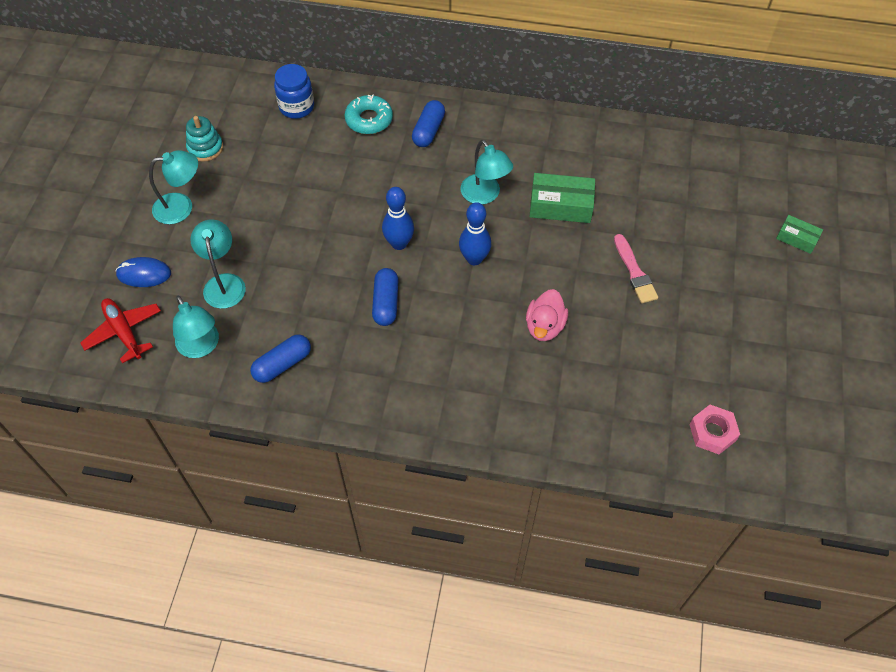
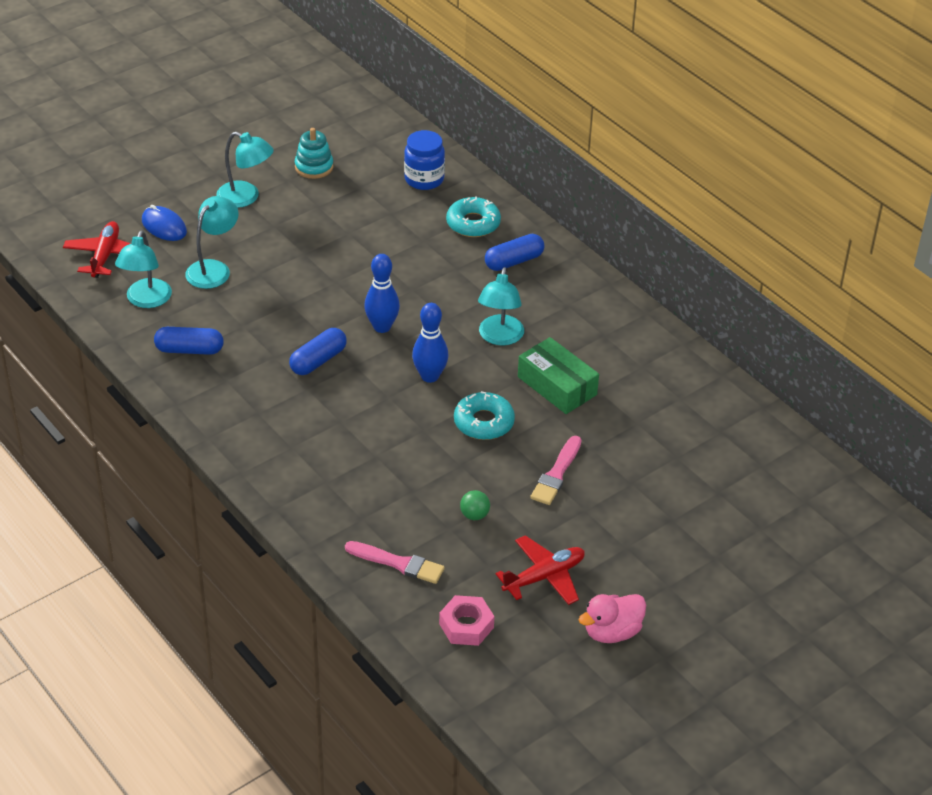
camera: 40 degrees right, 15 degrees down
pink duck [526,289,568,341] -> pink duck moved to [578,594,646,643]
green box [776,215,823,254] -> none
none -> pink brush [345,541,445,584]
none -> turquoise donut [454,391,515,440]
none -> green ball [460,490,490,520]
none -> red plane [495,535,585,605]

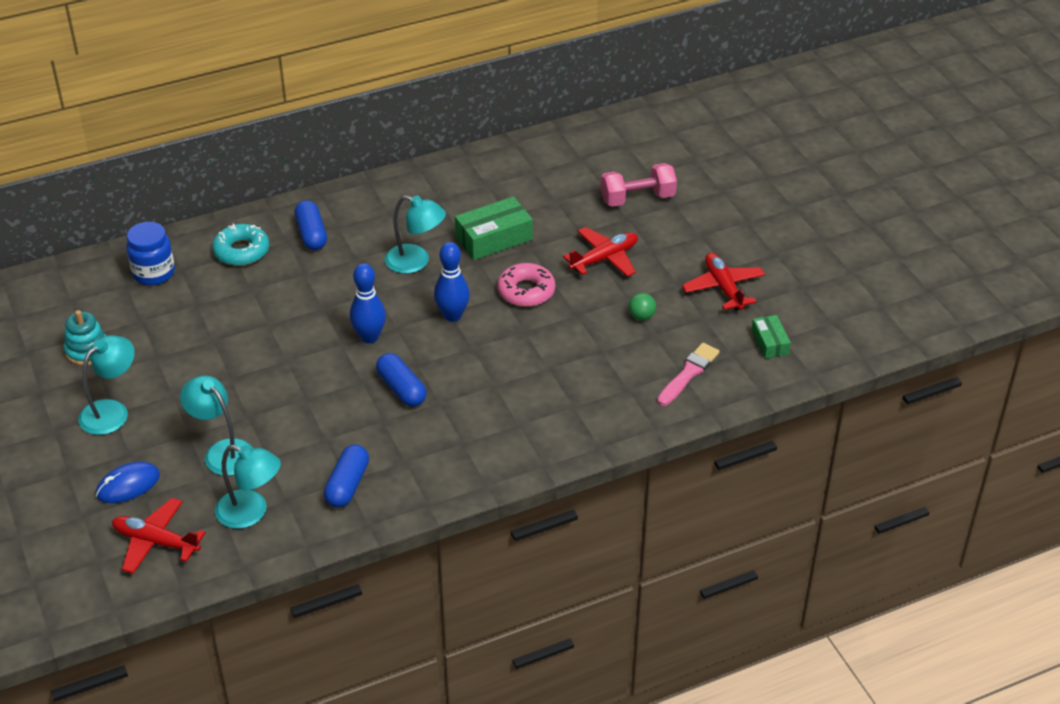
camera: 75 degrees left, 0 degrees up
pink nut [439,595,495,646] -> green box [752,315,791,359]
turquoise donut [454,391,515,440] -> pink donut [498,263,555,307]
pink brush [530,436,582,505] -> red plane [563,227,638,277]
pink duck [578,594,646,643] -> none
none -> pink dumbbell [601,163,677,207]

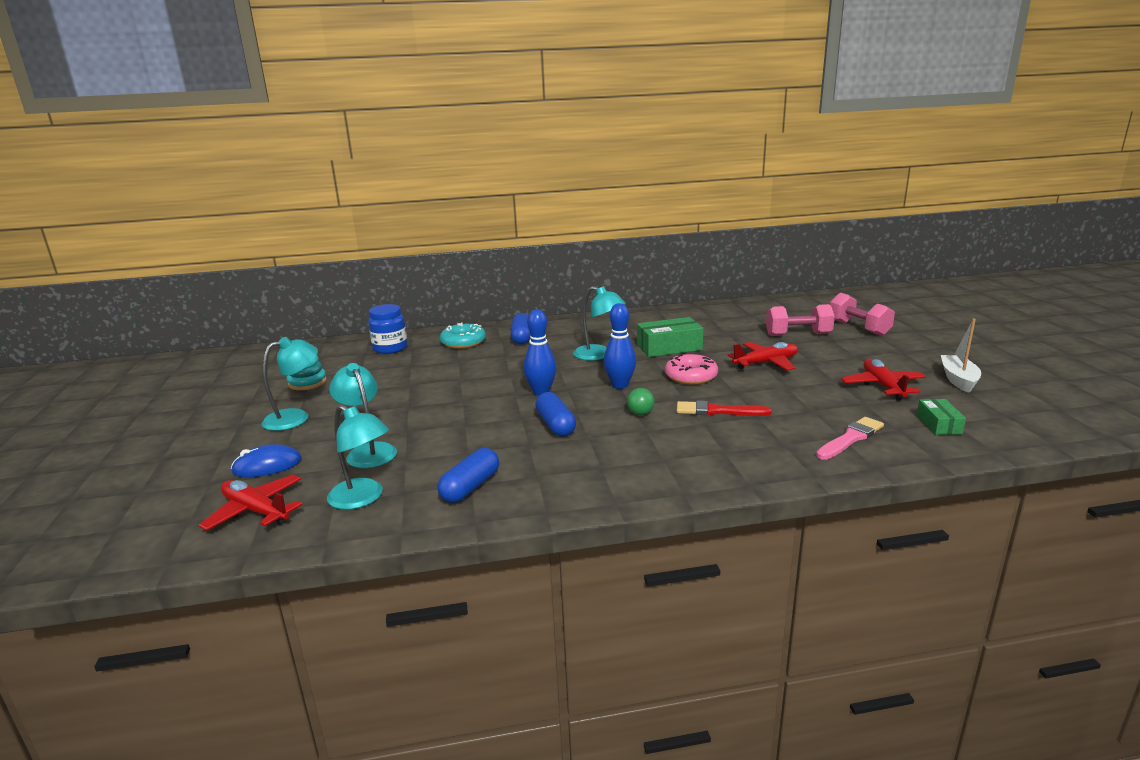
camera: 15 degrees right, 20 degrees down
green ball [629,293,656,320] -> green ball moved to [627,388,655,415]
none -> red brush [677,401,771,416]
none -> pink dumbbell [829,293,895,336]
none -> white boat [941,318,981,393]

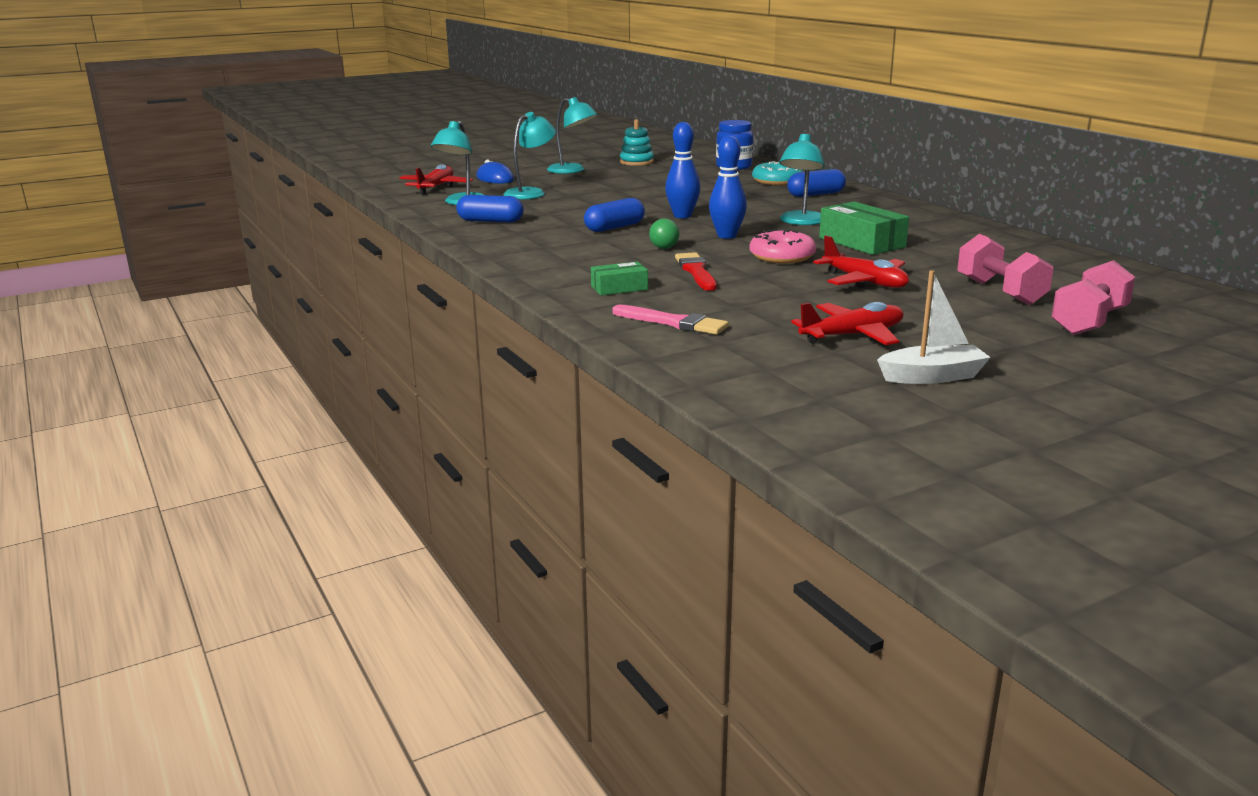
camera: 70 degrees right, 0 degrees up
green box [917,399,966,435] -> green box moved to [591,262,648,295]

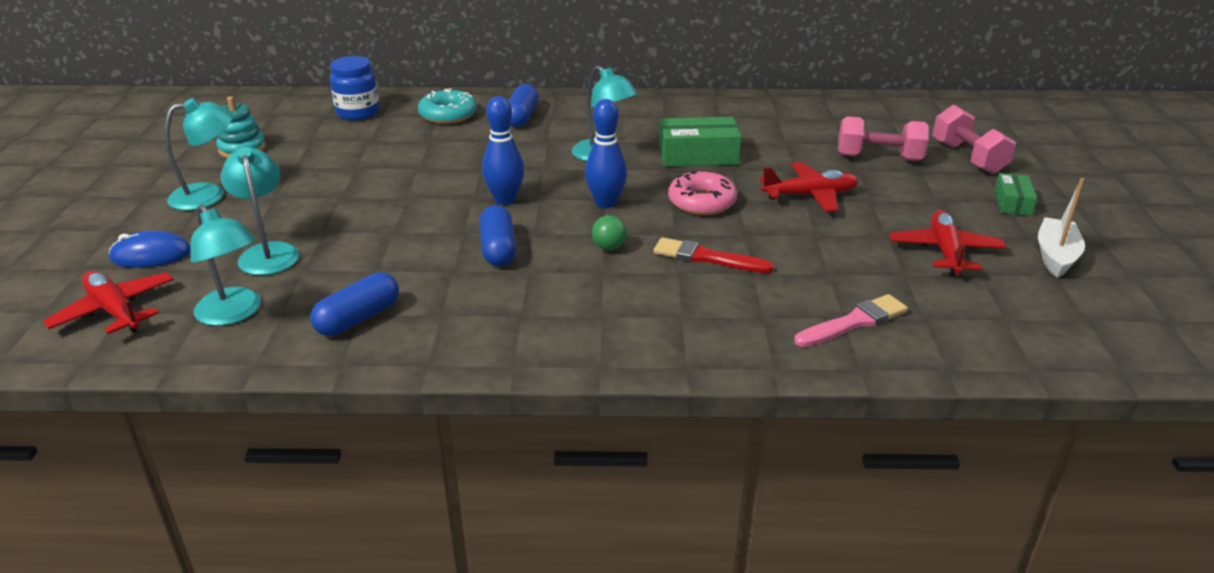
camera: 60 degrees left, 10 degrees up
green box [591,262,648,295] -> green box moved to [994,173,1037,216]

